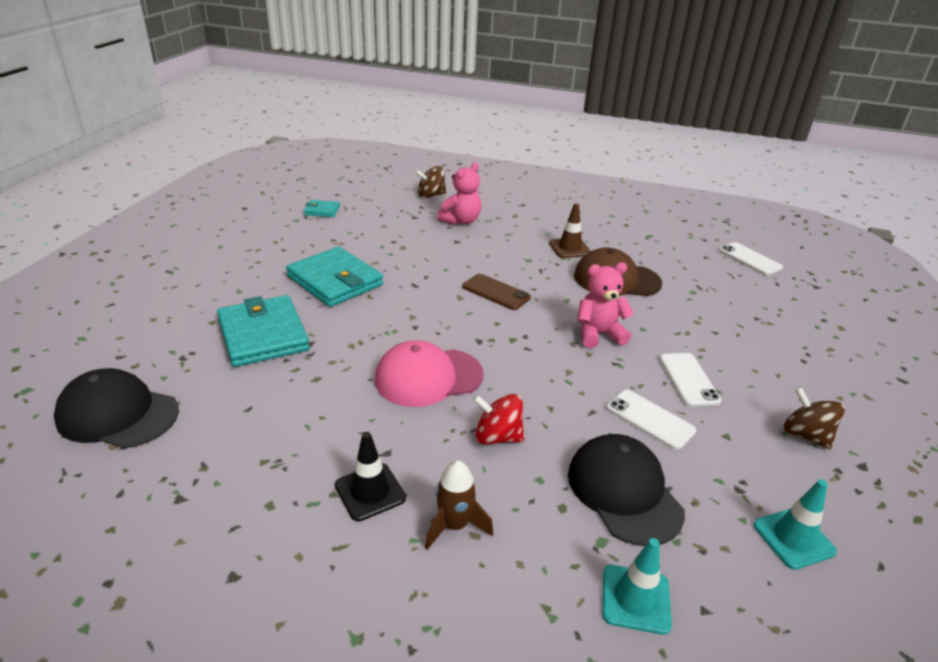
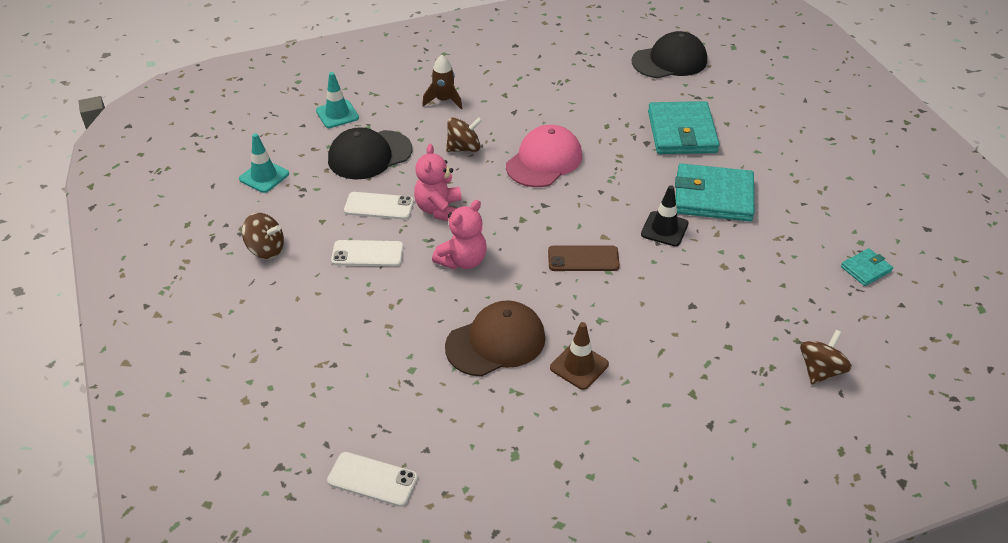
camera: 145 degrees right, 10 degrees up
turquoise wallet [217,295,310,367] -> turquoise wallet turned 60 degrees clockwise [648,101,720,154]
black traffic cone [335,432,406,521] -> black traffic cone moved to [641,185,689,246]
pink teddy bear [437,162,481,225] -> pink teddy bear moved to [414,144,461,221]
red spinning top [473,394,524,445] -> brown spinning top [446,117,482,152]
black cap [568,434,685,546] -> black cap turned 120 degrees clockwise [328,127,412,180]
white phone [659,353,721,407] -> white phone turned 45 degrees counterclockwise [331,240,404,266]

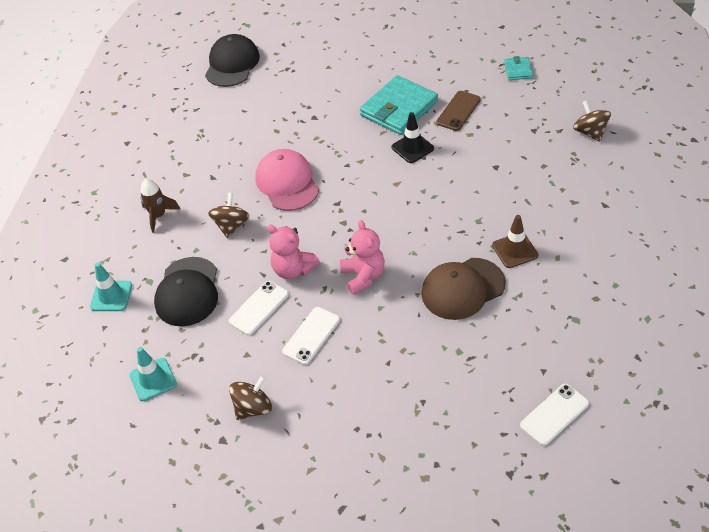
camera: 55 degrees left, 5 degrees up
brown cap [445,300,546,377] -> brown cap turned 120 degrees counterclockwise [421,258,506,320]
brown phone [548,245,620,271] -> brown phone moved to [436,91,481,131]
turquoise wallet [648,101,720,154] -> none

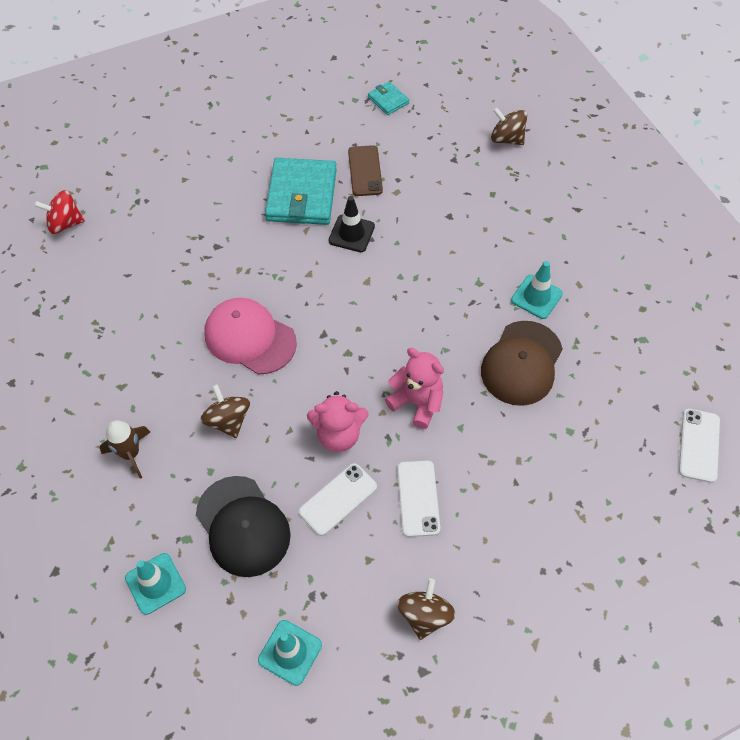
camera: 40 degrees left, 10 degrees up
black cap [205,34,260,87] -> red spinning top [34,190,85,234]
white phone [229,281,289,335] -> white phone turned 45 degrees clockwise [299,463,377,536]
brown traffic cone [492,215,538,268] -> turquoise traffic cone [511,261,563,319]

